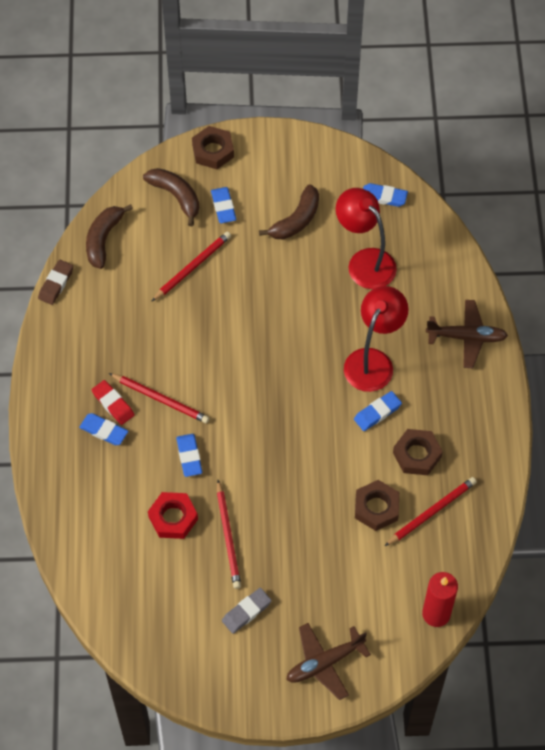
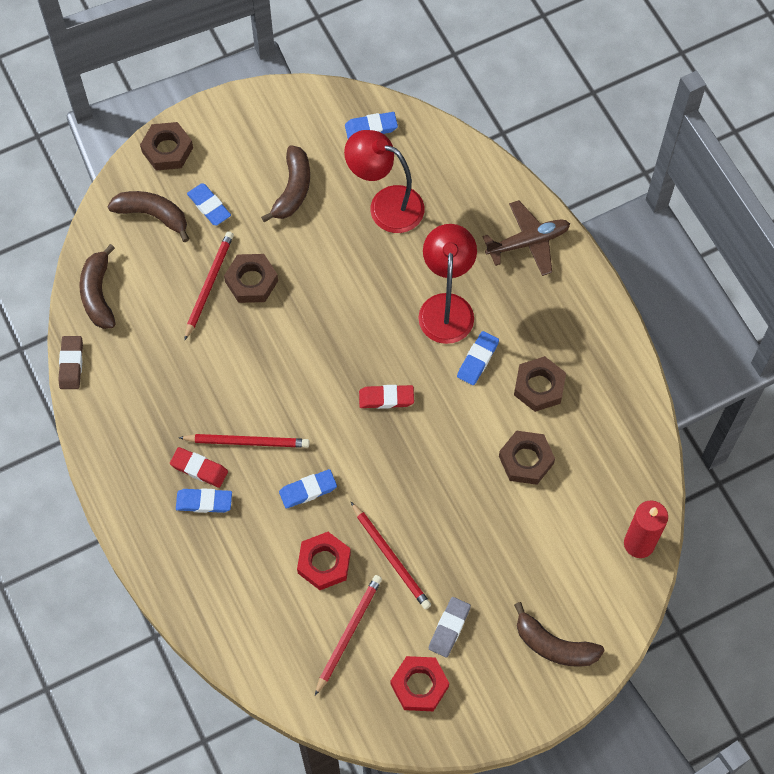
camera: 25 degrees left, 5 degrees up
blue eraser [176,434,202,477] -> blue eraser turned 75 degrees counterclockwise [279,469,337,509]
brown plane [286,623,371,700] -> brown banana [514,602,605,667]
red pencil [385,477,477,546] -> red pencil moved to [315,575,382,696]
none -> brown nut [224,254,278,303]
none -> red eraser [359,385,414,409]
none -> red nut [391,656,449,711]

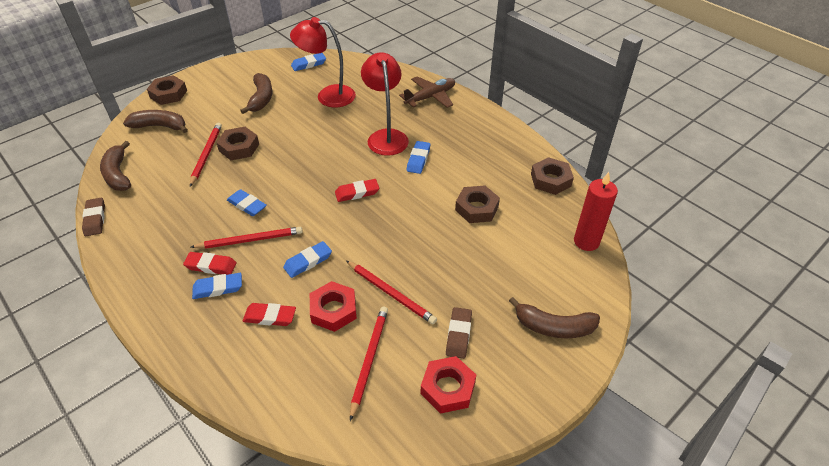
camera: 15 degrees left, 20 degrees down
blue eraser [187,183,231,226] -> blue eraser moved to [227,189,267,216]
grey eraser [429,597,471,658] -> brown eraser [446,307,472,359]
brown nut [514,356,566,412] -> brown nut moved to [531,157,574,195]
none -> red eraser [243,303,296,326]

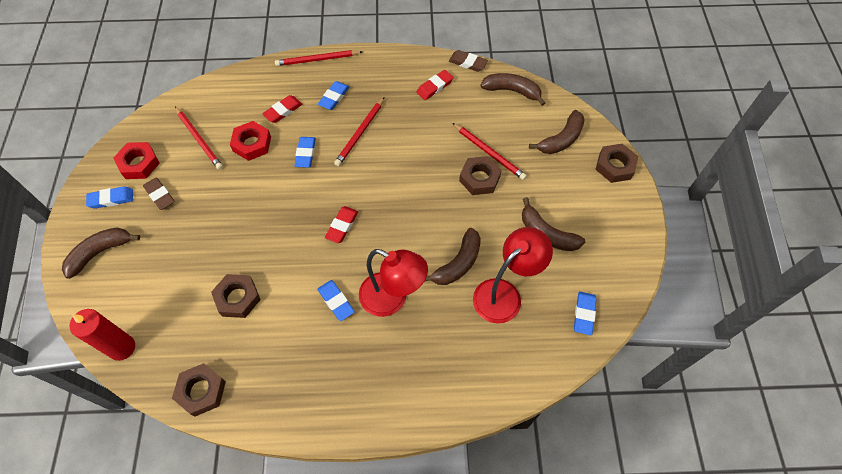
camera: 130 degrees right, 15 degrees up
red eraser [183,252,237,275] -> red eraser moved to [416,70,453,100]
blue eraser [227,189,267,216] -> blue eraser moved to [86,186,133,209]
red pencil [346,261,437,324] -> red pencil moved to [275,50,363,66]
brown plane [399,76,455,108] -> none
none -> brown banana [425,228,481,285]

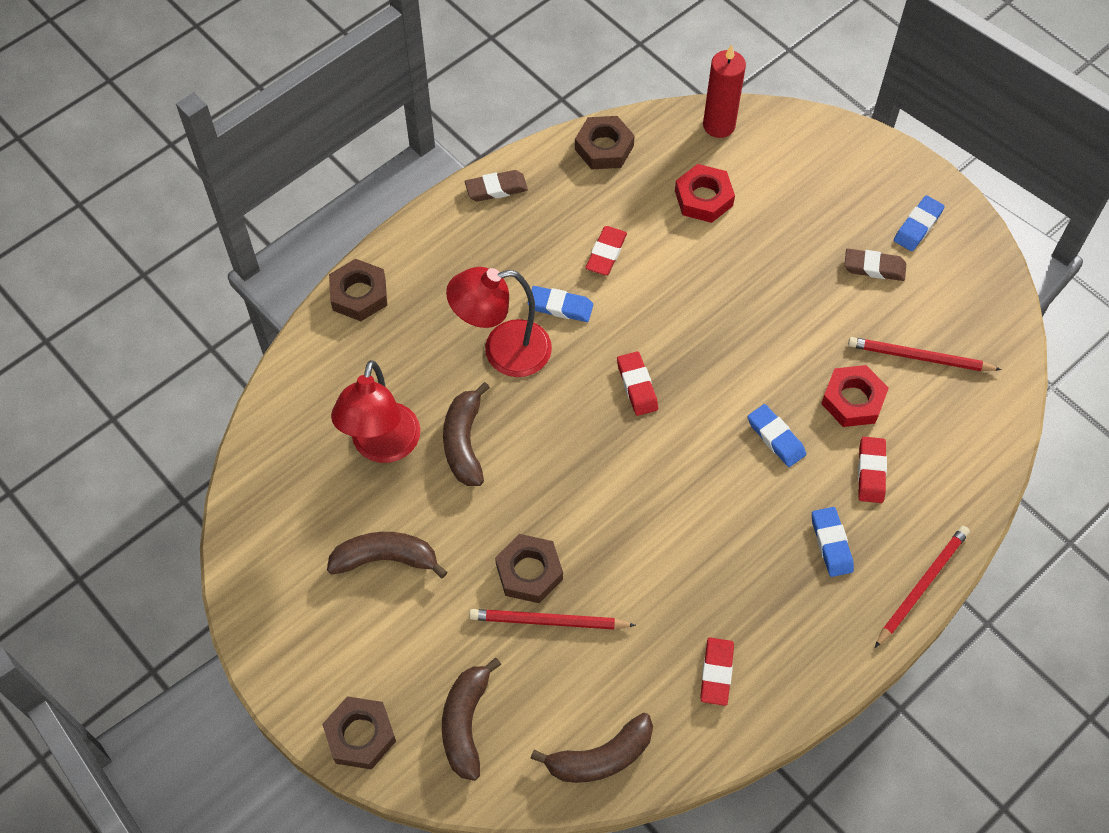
camera: 140 degrees right, 0 degrees up
brown banana [62,228,140,279] -> none
red nut [113,142,160,179] -> red nut moved to [675,164,735,223]
brown nut [211,274,261,318] -> brown nut moved to [329,259,387,321]
red pencil [334,97,384,166] -> none
brown eraser [449,50,488,72] -> brown eraser moved to [465,170,528,202]
blue eraser [574,291,597,335] -> none
none -> red eraser [585,226,627,275]

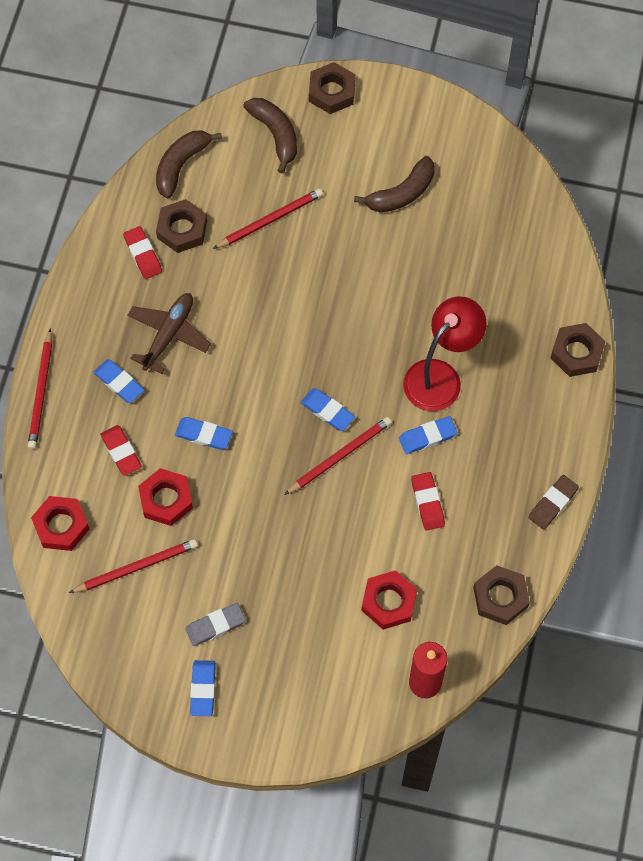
camera: 145 degrees right, 5 degrees up
red lamp [331,360,420,463] -> none
brown banana [443,382,490,486] -> none
brown nut [495,534,563,603] -> brown nut moved to [156,199,207,253]
red eraser [617,351,658,416] -> blue eraser [301,389,355,431]
brown eraser [844,249,906,281] -> grey eraser [185,603,246,646]
none -> red nut [31,496,89,551]
none -> brown plane [127,293,211,374]
none -> red pencil [284,417,392,495]

